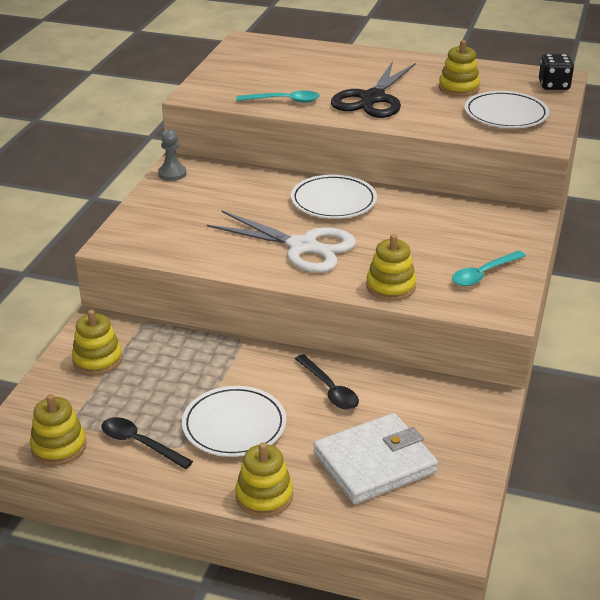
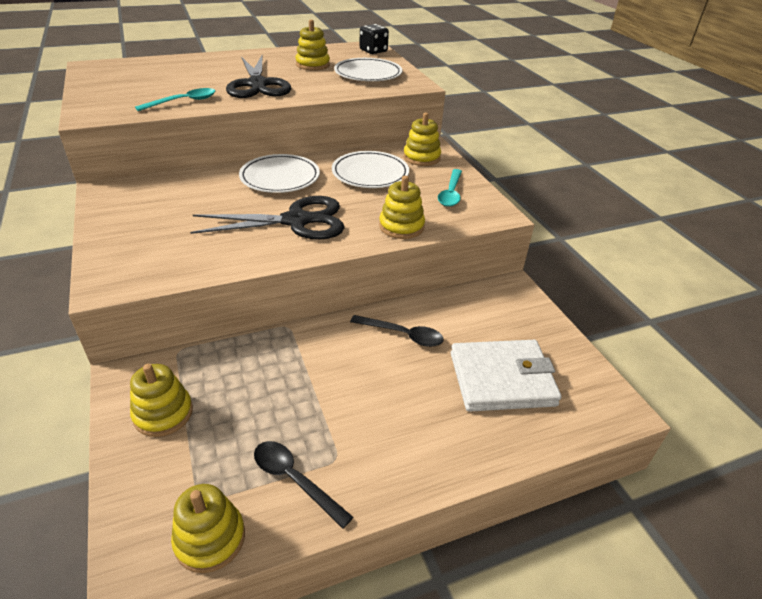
camera: 40 degrees left, 5 degrees up
black spoon [101,417,193,469] -> black spoon turned 45 degrees clockwise [254,441,353,529]
grey pawn [158,129,186,181] -> none
white plate [182,386,286,457] -> white plate moved to [332,151,409,188]
white scissors [207,210,356,273] -> black scissors [190,196,344,240]
yellow stacking toy [235,442,293,517] -> yellow stacking toy moved to [403,113,441,166]
white wallet [313,413,438,504] -> white wallet turned 60 degrees clockwise [451,340,562,412]

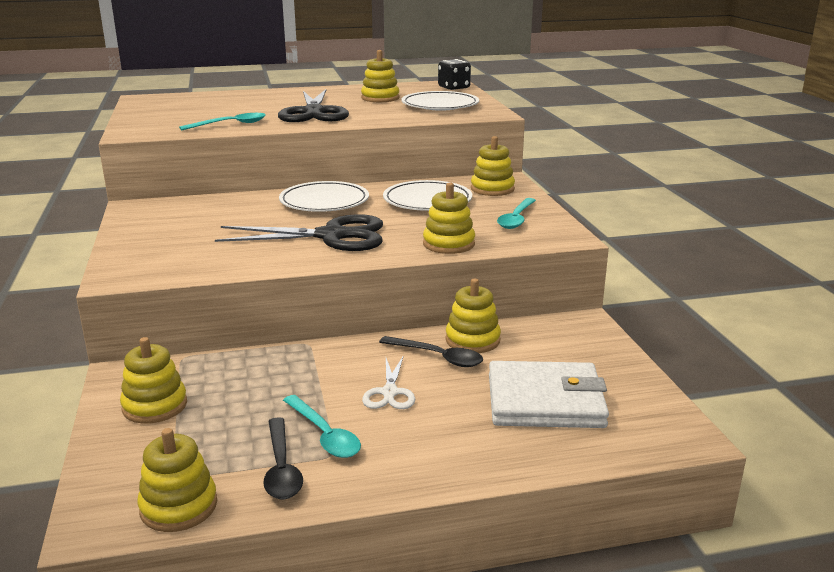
camera: 10 degrees right, 15 degrees down
black spoon [254,441,353,529] -> black spoon turned 150 degrees counterclockwise [263,417,303,499]
none -> turquoise spoon [283,395,361,458]
none -> white scissors [362,355,415,409]
none -> yellow stacking toy [445,279,501,353]

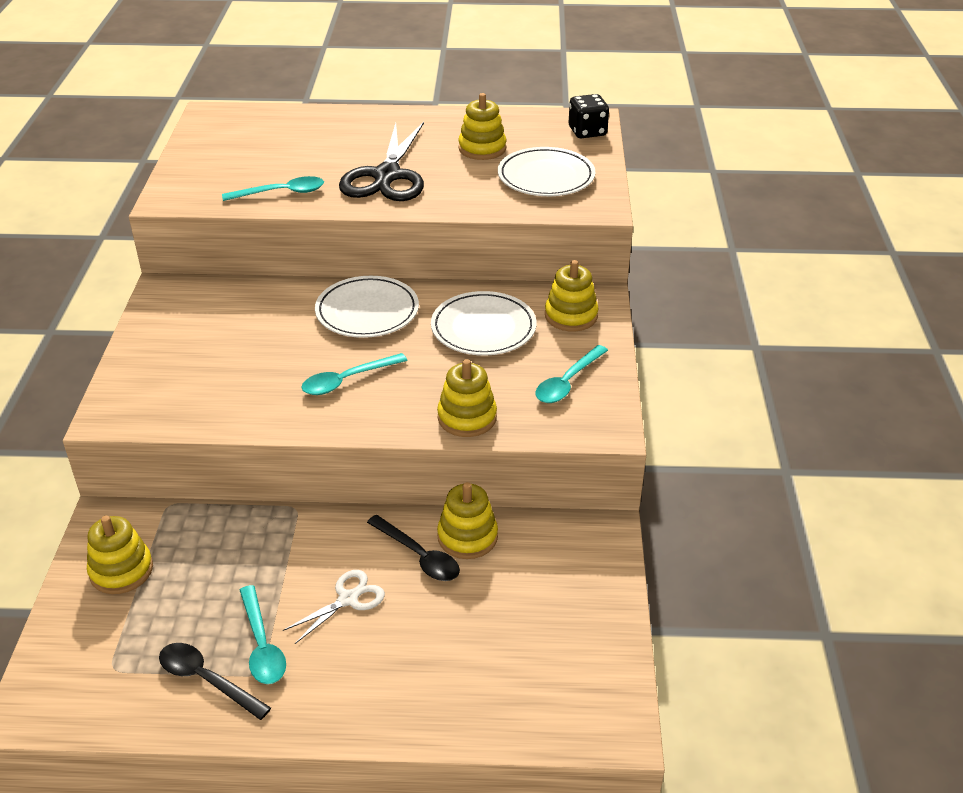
camera: 15 degrees right, 15 degrees up
yellow stacking toy [137,428,217,532] -> none
black scissors [215,214,383,251] -> turquoise spoon [301,353,408,395]
black spoon [263,417,303,499] -> black spoon turned 120 degrees clockwise [159,643,271,720]
white scissors [362,355,415,409] -> white scissors turned 150 degrees counterclockwise [283,570,385,644]
white wallet [489,361,609,428] -> none

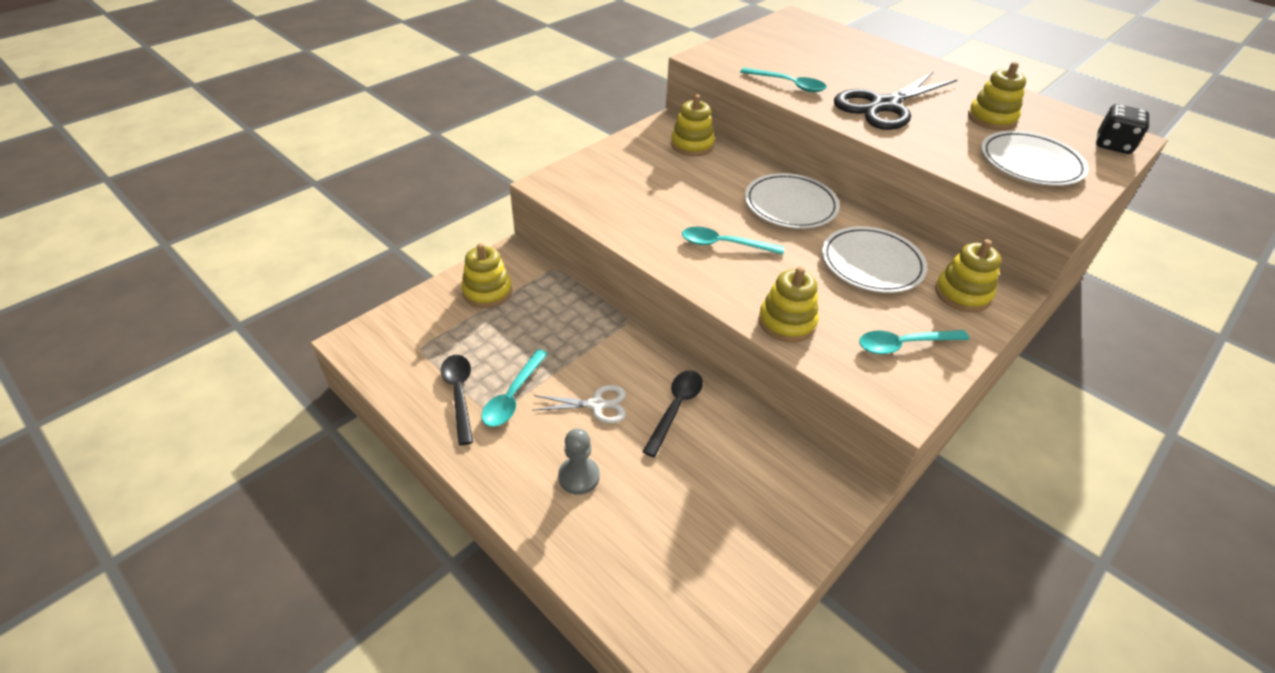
camera: 40 degrees right, 5 degrees up
black spoon [367,515,460,581] -> black spoon turned 150 degrees counterclockwise [642,370,703,457]
yellow stacking toy [437,482,498,559] -> yellow stacking toy moved to [671,95,715,156]
none -> grey pawn [558,429,600,495]

